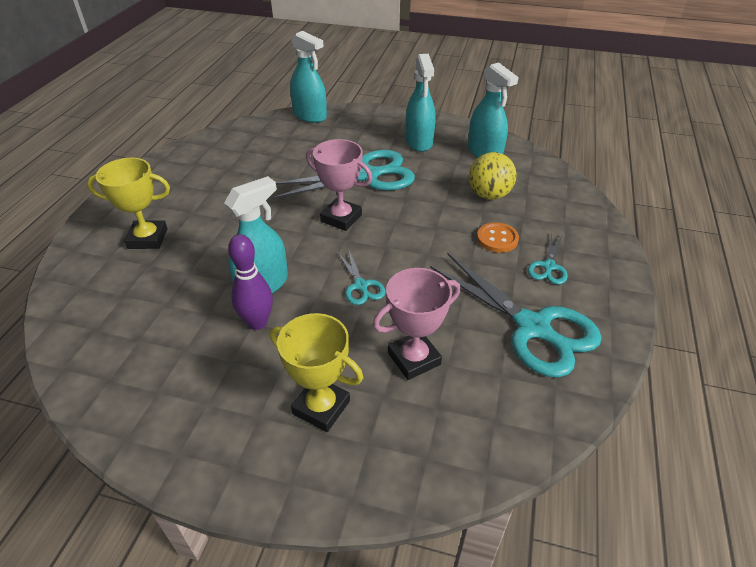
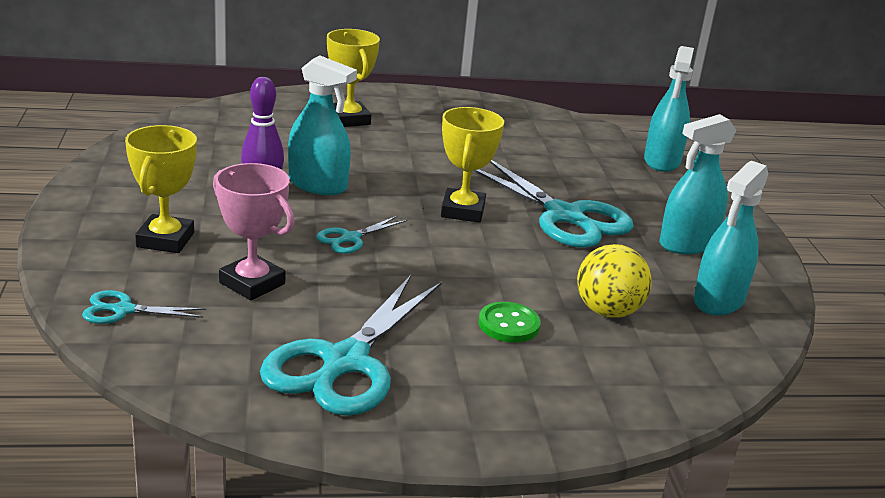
camera: 65 degrees right, 15 degrees down
pink trophy [306,139,372,231] -> yellow trophy [441,107,504,223]
orange button [477,222,519,253] -> green button [478,302,541,343]
turquoise scissors [528,233,568,284] -> turquoise scissors moved to [82,290,206,324]

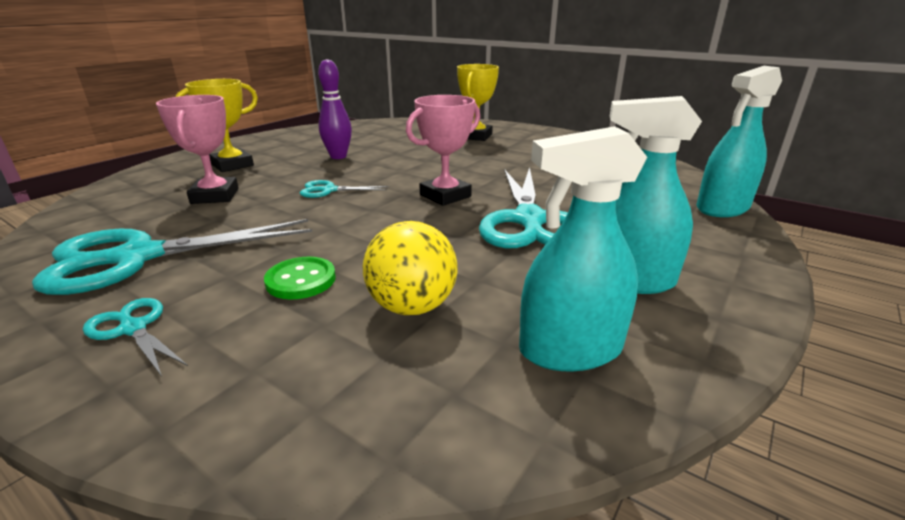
camera: 45 degrees right, 0 degrees up
turquoise scissors [82,290,206,324] -> turquoise scissors moved to [83,298,188,376]
turquoise spray bottle [288,56,357,195] -> none
yellow trophy [441,107,504,223] -> pink trophy [406,95,480,206]

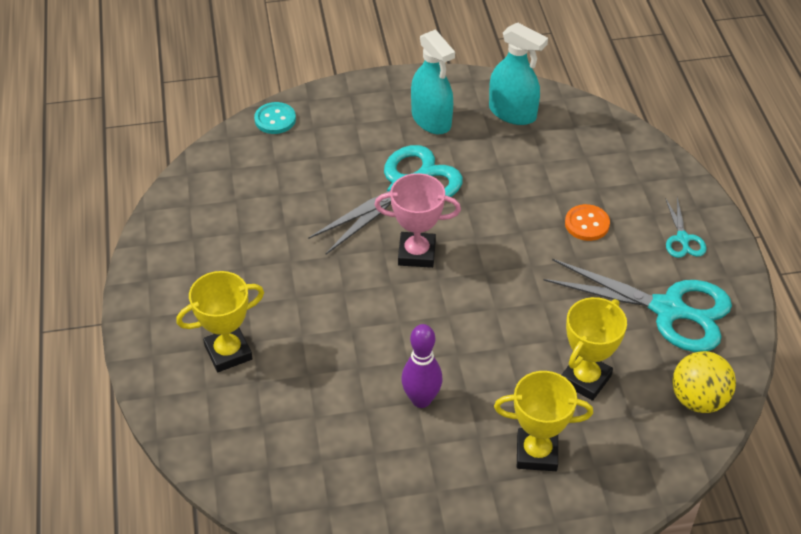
camera: 135 degrees left, 20 degrees up
pink trophy [156,95,239,204] -> yellow trophy [561,297,627,401]
green button [264,257,336,299] -> orange button [565,204,610,241]
turquoise scissors [300,180,388,198] -> none
yellow ball [362,221,457,315] -> yellow ball moved to [672,351,736,413]
turquoise spray bottle [697,66,782,217] -> turquoise button [254,102,296,134]

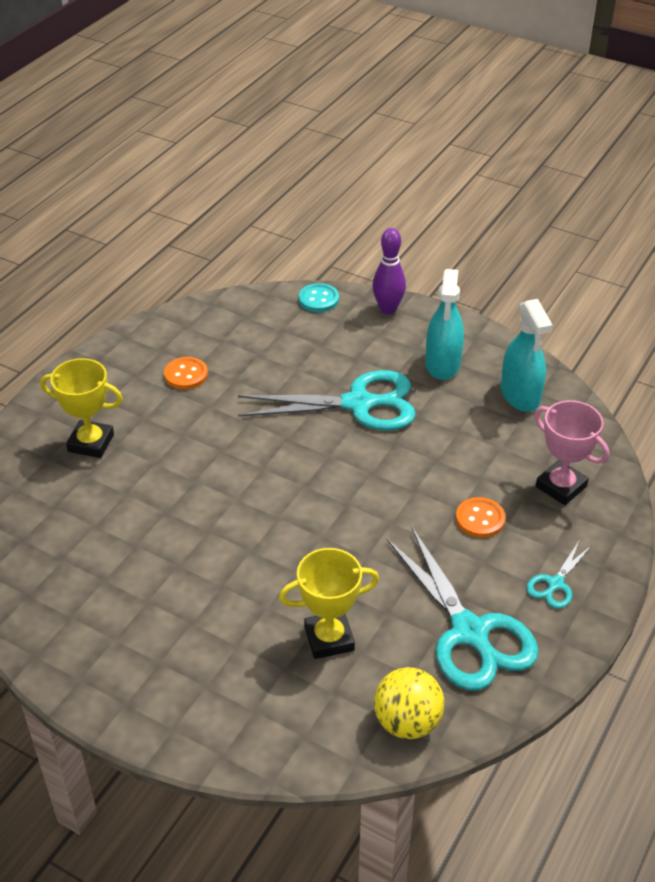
camera: 40 degrees right, 5 degrees down
pink trophy [374,173,461,268] -> pink trophy moved to [534,400,610,505]
purple bowling pin [401,324,442,408] -> purple bowling pin moved to [372,228,406,314]
yellow trophy [494,371,593,471] -> none
none -> orange button [164,357,208,390]

